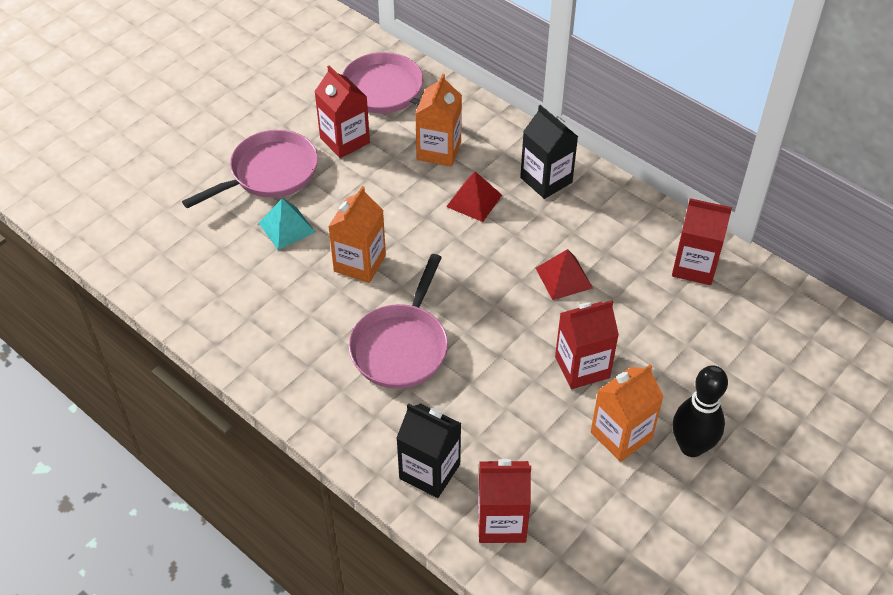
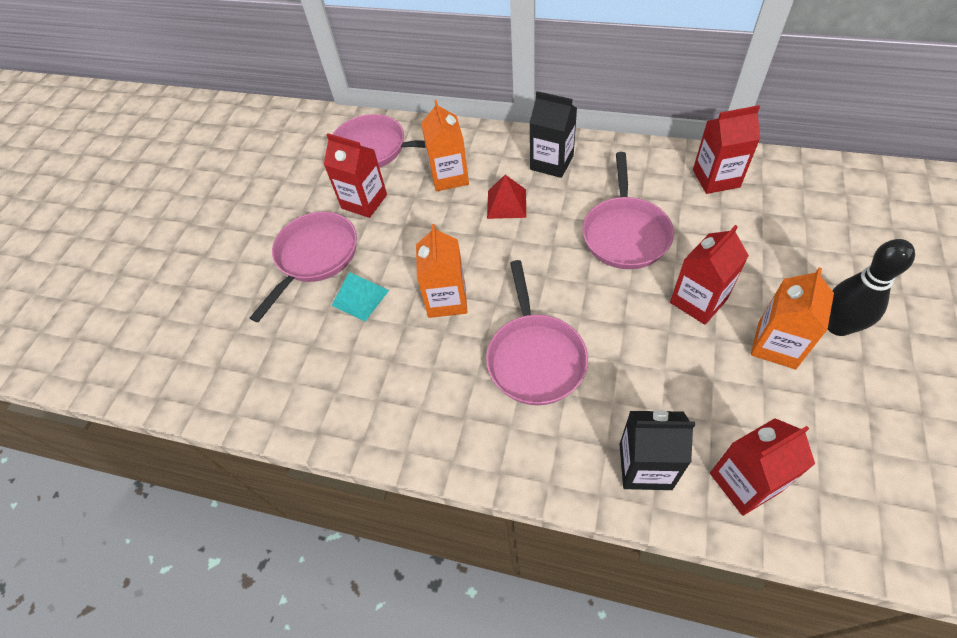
camera: 20 degrees left, 5 degrees up
red pyramid [536,249,593,300] -> pink pan [582,152,674,269]

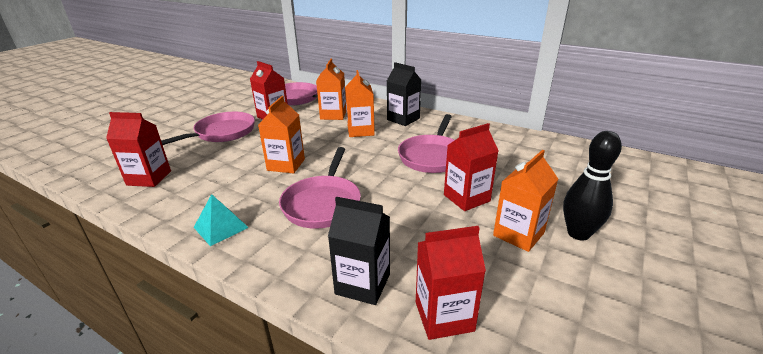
camera: 10 degrees right, 25 degrees down
turquoise pyramid [331,272,389,321] -> turquoise pyramid moved to [194,194,249,246]
red pyramid [487,175,526,219] -> orange carton [345,70,375,137]
red carton [693,105,760,194] -> red carton moved to [106,112,171,187]

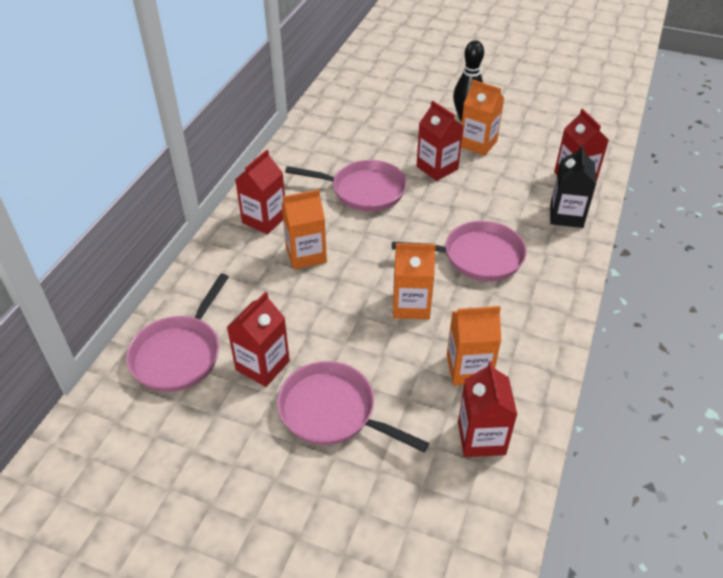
camera: 100 degrees left, 15 degrees up
turquoise pyramid [194,194,249,246] -> none
orange carton [316,58,346,120] -> orange carton moved to [447,306,501,386]
black carton [387,62,421,126] -> red carton [235,150,285,234]

